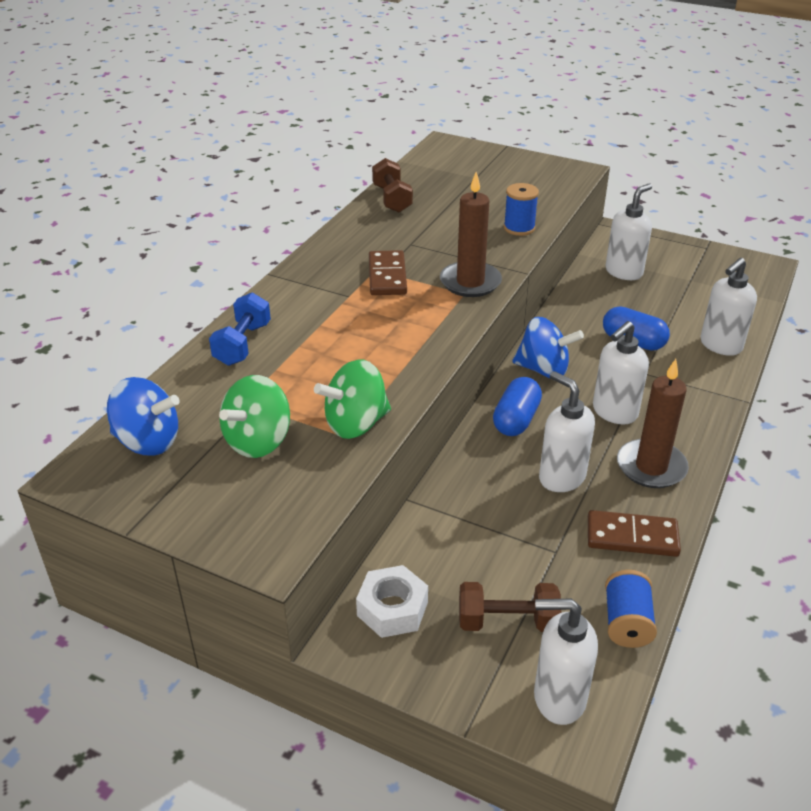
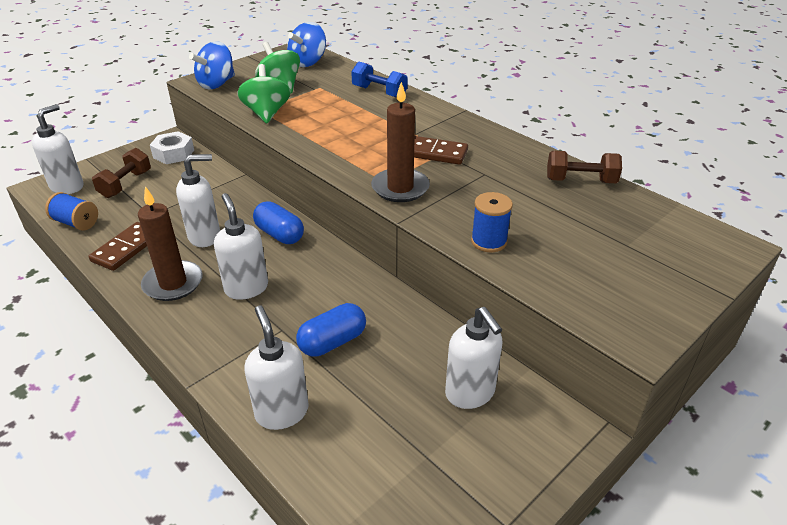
camera: 110 degrees right, 0 degrees up
blue spinning top [512,317,584,378] -> blue spinning top moved to [189,41,235,89]

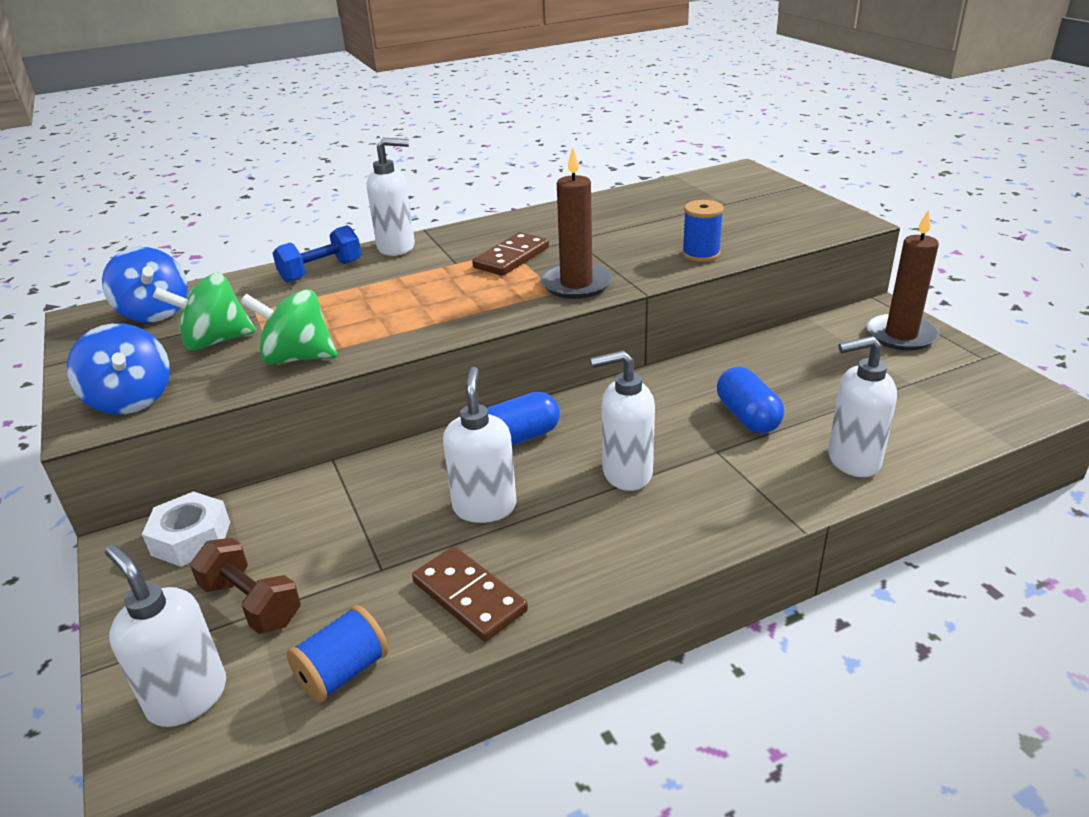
camera: 70 degrees left, 5 degrees down
brown candle [138,186,203,301] -> brown candle moved to [866,210,939,351]
white soap dispenser [445,307,502,409] -> white soap dispenser moved to [367,138,415,256]
brown dumbbell [547,151,622,183] -> none

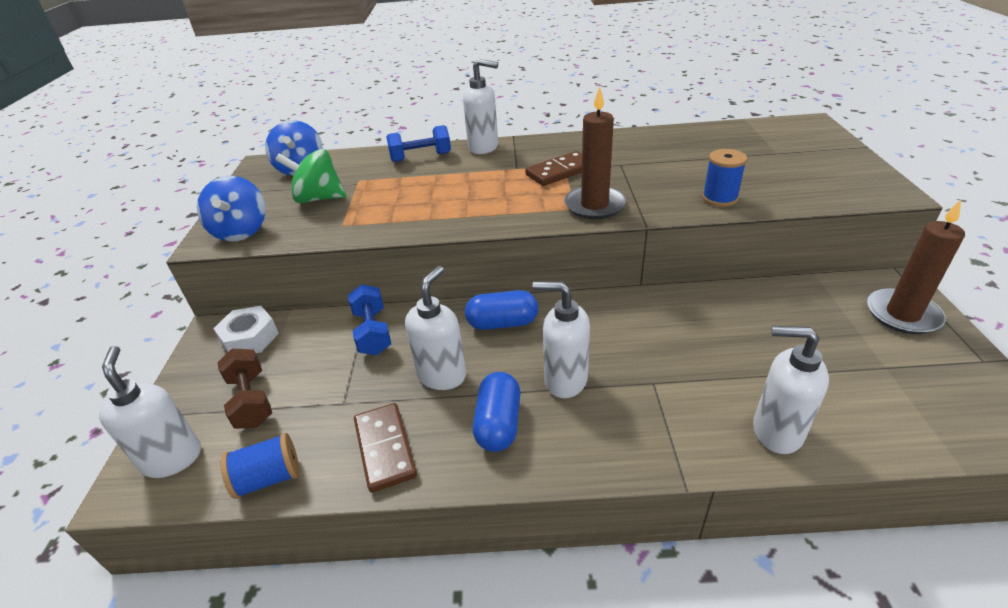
camera: 25 degrees right, 5 degrees up
green spinning top [240,289,337,364] -> none
blue capsule [717,367,784,434] -> blue capsule moved to [473,372,520,452]
none -> blue dumbbell [348,284,391,355]

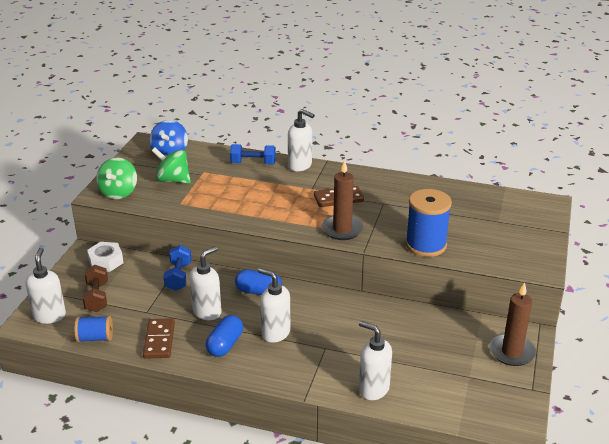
camera: 15 degrees right, 5 degrees down
blue spinning top [197,176,265,242] -> green spinning top [96,158,137,199]
blue spool [702,149,747,207] -> blue spool [406,189,452,257], size x1.72

